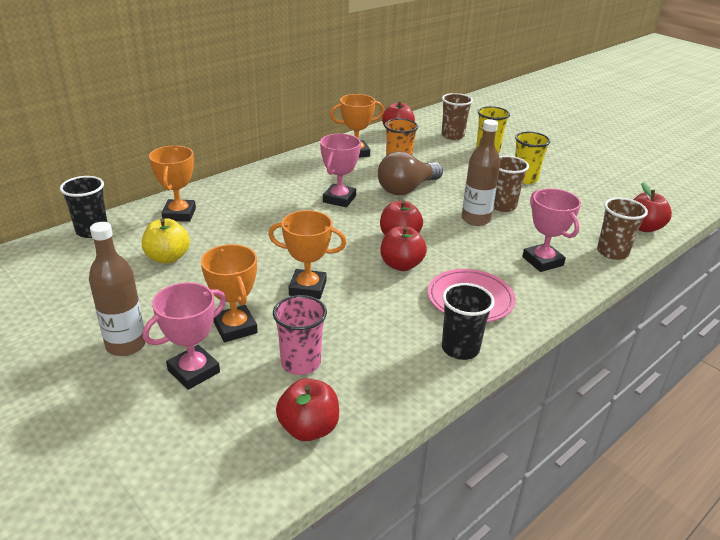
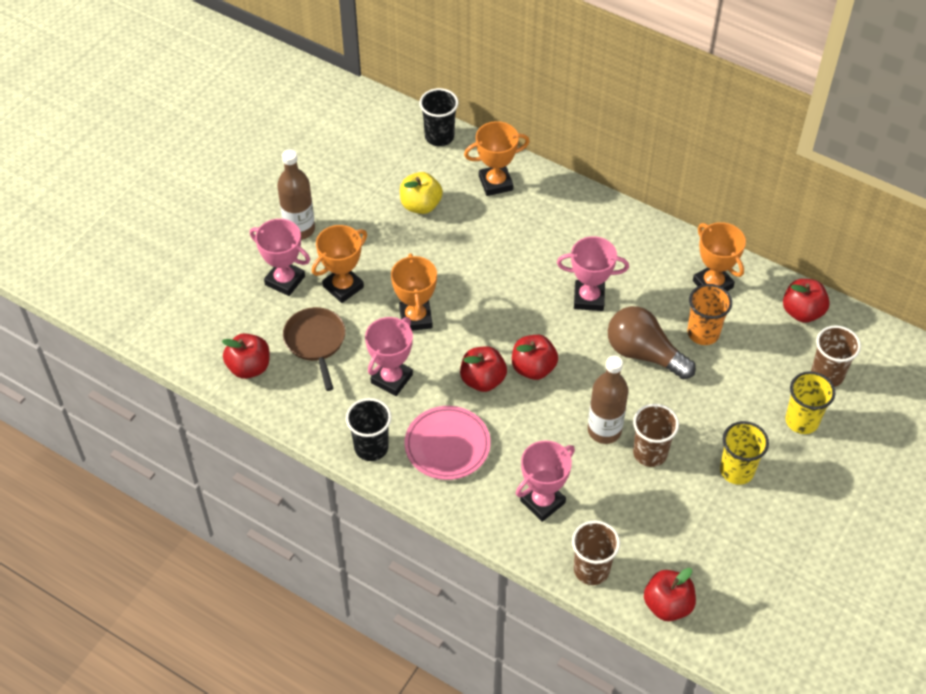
camera: 75 degrees right, 20 degrees up
pink cup [273,295,327,375] -> brown pan [283,307,346,391]
none -> pink trophy [365,317,413,396]

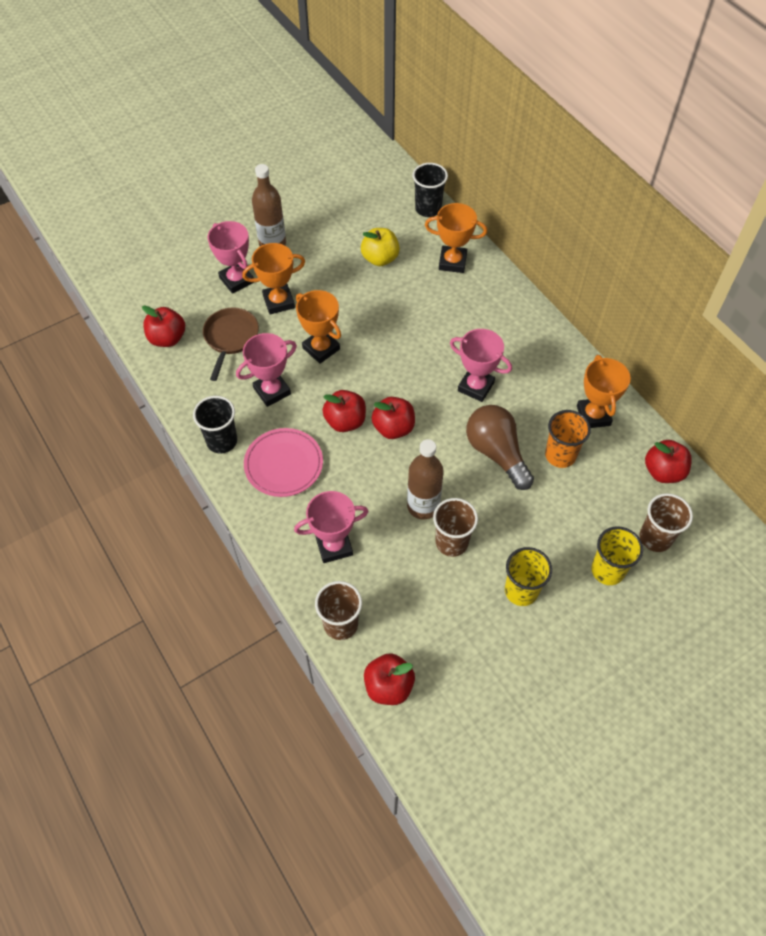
camera: 25 degrees right, 5 degrees up
orange trophy [391,253,437,331] -> orange trophy turned 60 degrees counterclockwise [296,290,341,364]

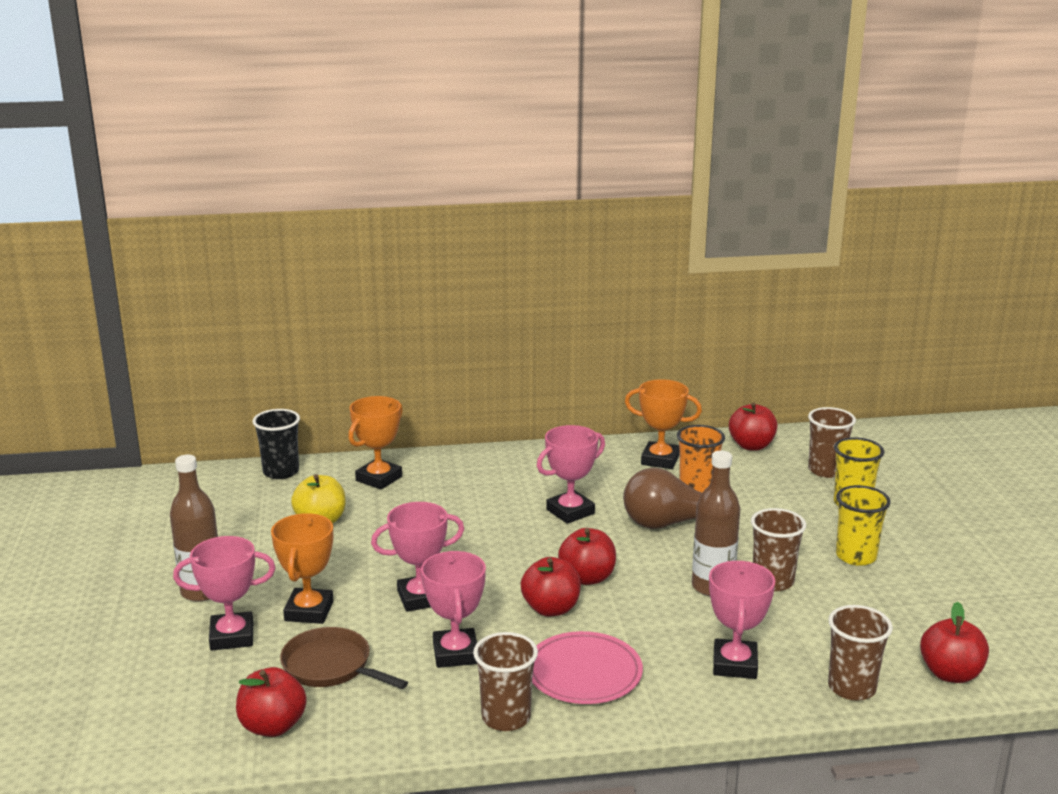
camera: 65 degrees left, 35 degrees down
black cup [193,396,237,454] -> brown cup [473,632,538,731]
orange trophy [296,290,341,364] -> pink trophy [371,502,464,612]

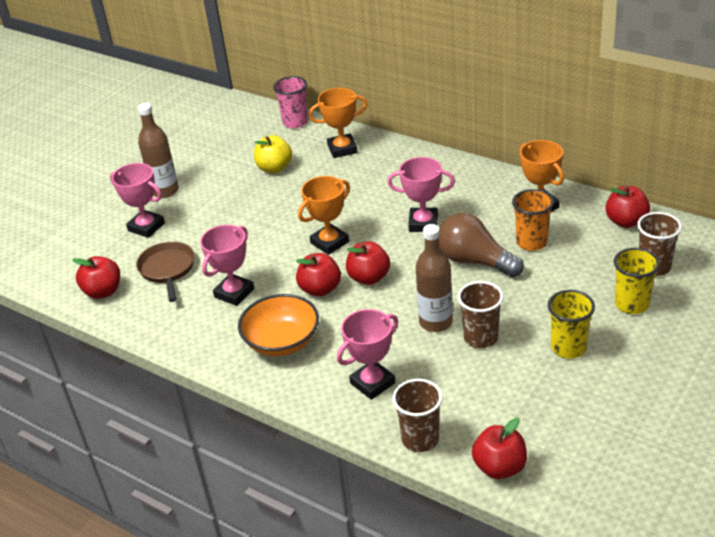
camera: 45 degrees right, 15 degrees up
black cup [252,409,300,479] -> pink cup [273,76,308,128]
orange trophy [271,513,334,624] -> orange trophy moved to [298,176,350,255]
pink trophy [371,502,464,612] -> none
brown cup [473,632,538,731] -> none
pink plate [532,631,643,704] -> orange bowl [238,294,319,356]

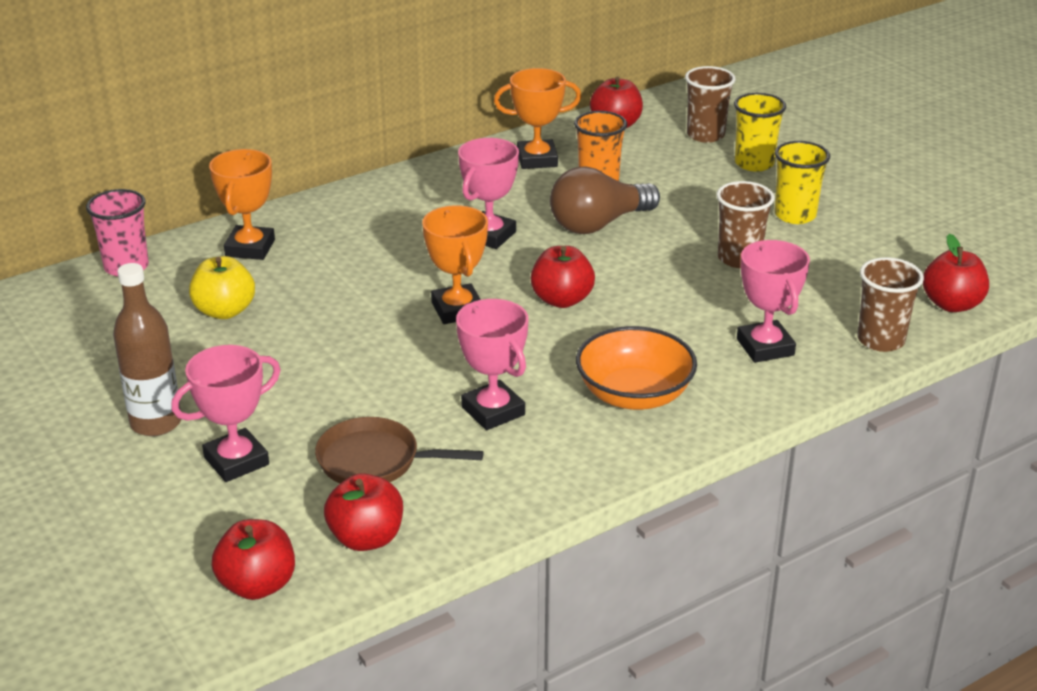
camera: 70 degrees left, 5 degrees down
red apple [296,253,341,297] -> red apple moved to [212,519,295,600]
brown bottle [416,224,453,332] -> none

